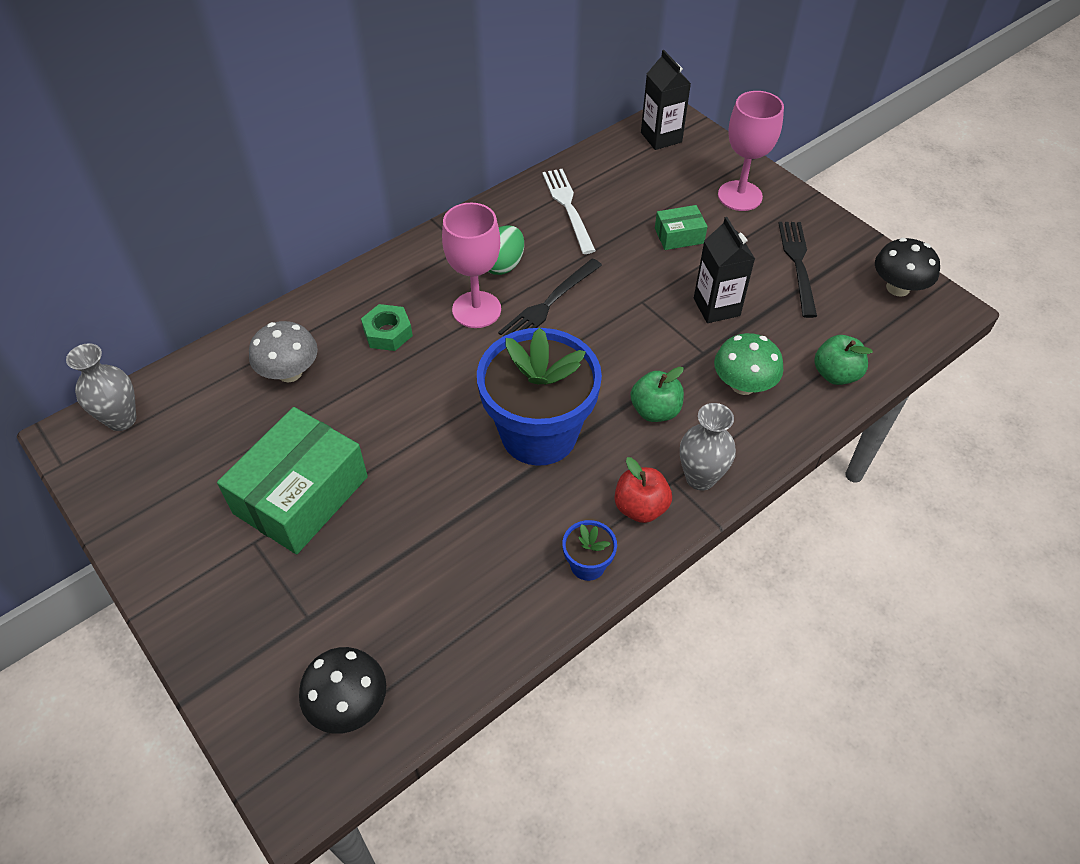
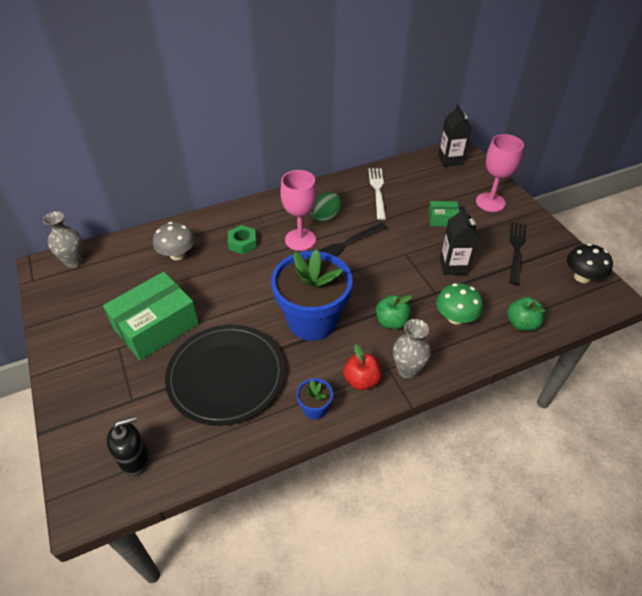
camera: 15 degrees right, 5 degrees down
black mushroom [299,647,386,734] -> black soap dispenser [107,416,150,476]
none -> black plate [165,325,285,426]

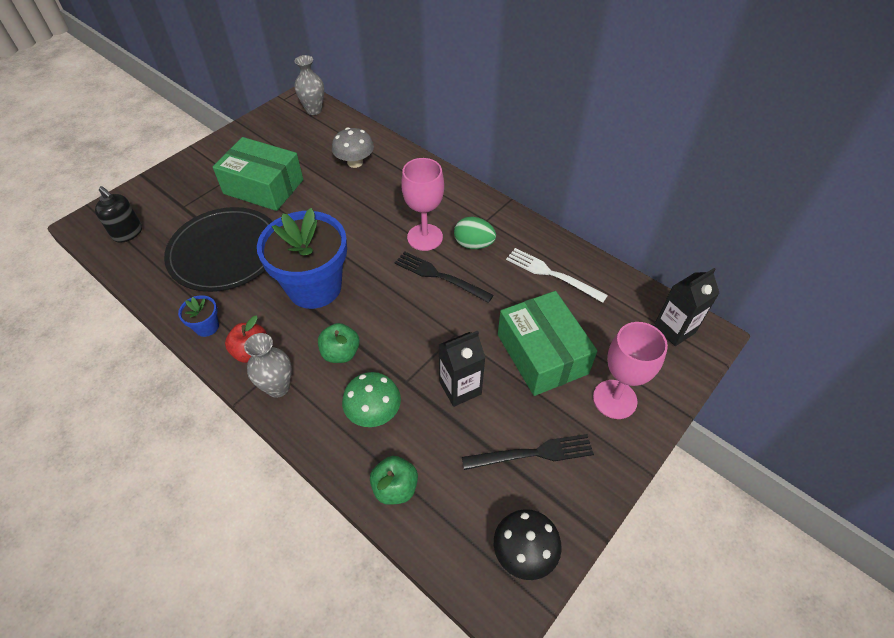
camera: 65 degrees right, 5 degrees up
green nut [228,225,257,254] -> none
white fork [368,168,386,220] -> white fork turned 120 degrees counterclockwise [506,248,608,303]
green box [428,201,460,226] -> green box [498,291,597,396], size x2.09

